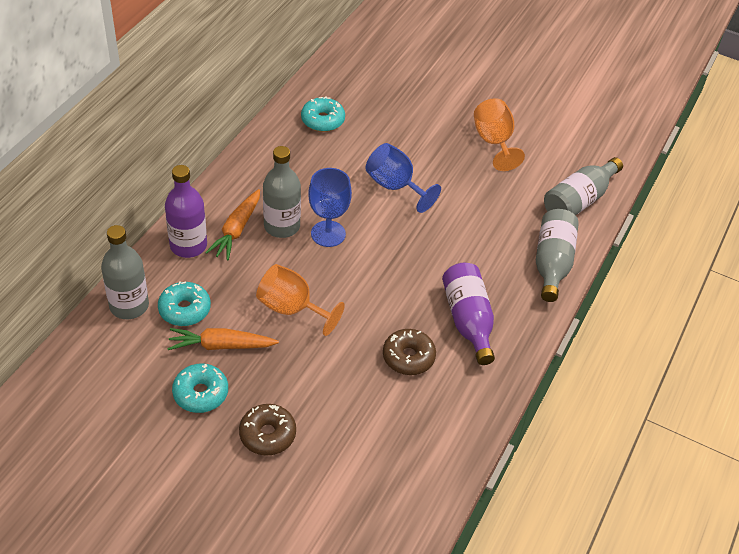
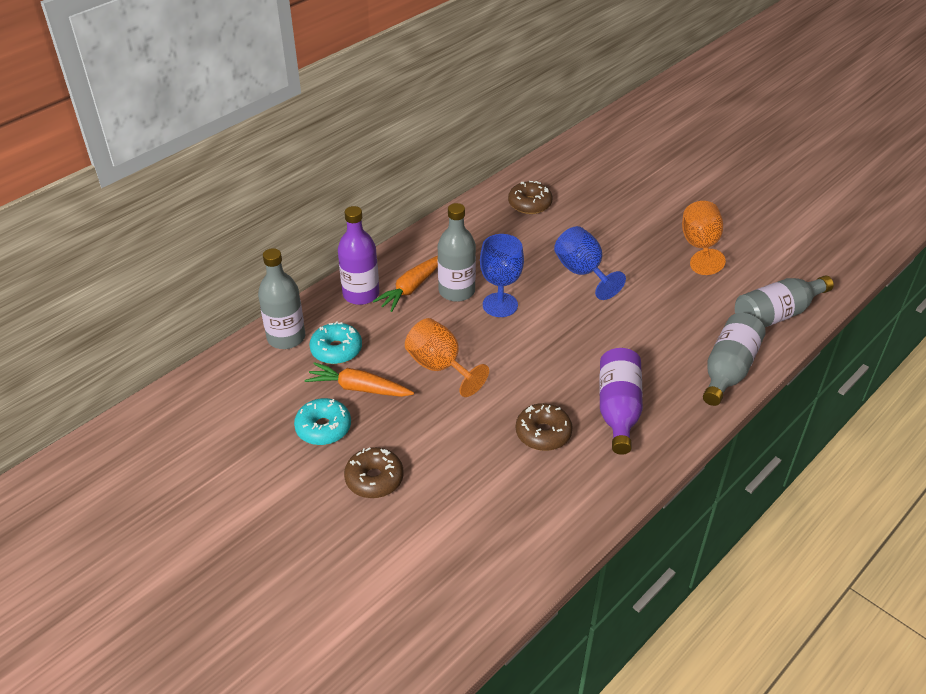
camera: 20 degrees right, 5 degrees down
turquoise donut [301,96,345,132] -> brown donut [508,181,553,214]

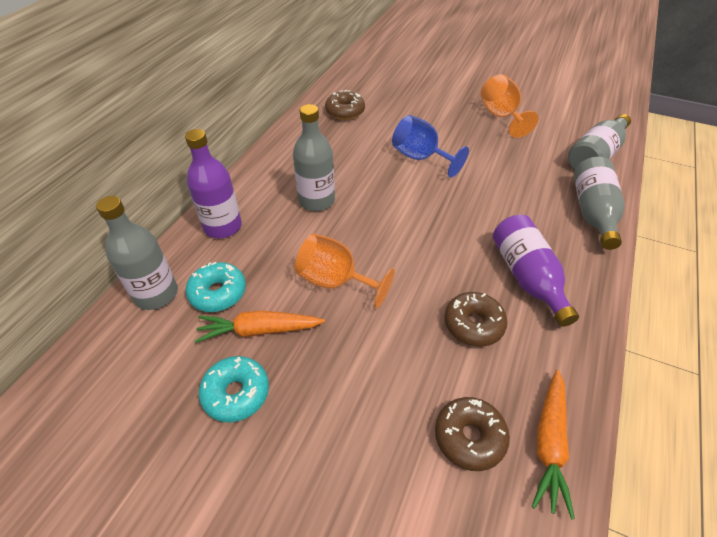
camera: 20 degrees left, 5 degrees up
brown donut [344,447,403,498] -> brown donut moved to [435,397,510,471]
orange carrot [373,256,438,312] -> orange carrot moved to [532,370,575,519]
blue goblet [480,234,524,317] -> none

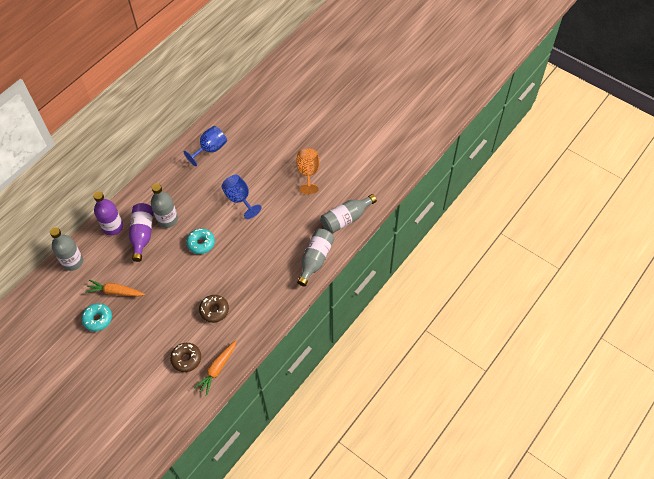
camera: 15 degrees right, 10 degrees up
turquoise donut [186,262,246,312] -> turquoise donut moved to [186,228,215,254]
orange goblet [295,234,395,309] -> none
brown donut [325,90,365,120] -> blue goblet [184,126,227,166]
purple bottle [493,215,579,327] -> purple bottle moved to [129,203,154,262]

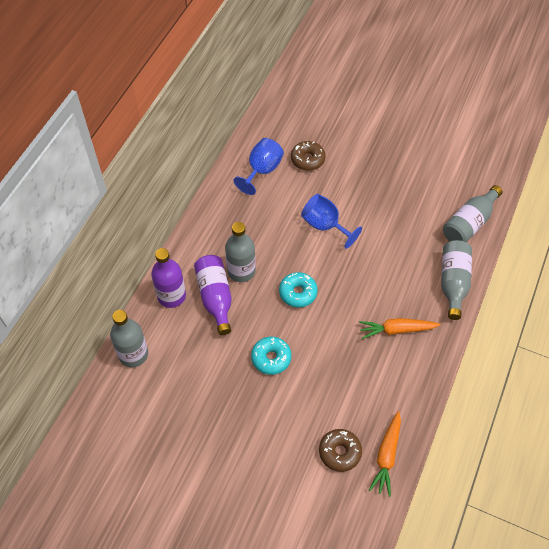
camera: 15 degrees left, 0 degrees up
turquoise donut [82,303,112,331] -> turquoise donut moved to [251,337,292,375]
orange carrot [85,280,145,297] -> orange carrot moved to [359,318,440,339]
brown donut [199,295,229,323] -> brown donut moved to [291,141,325,171]
orange goblet [296,148,319,194] -> none

